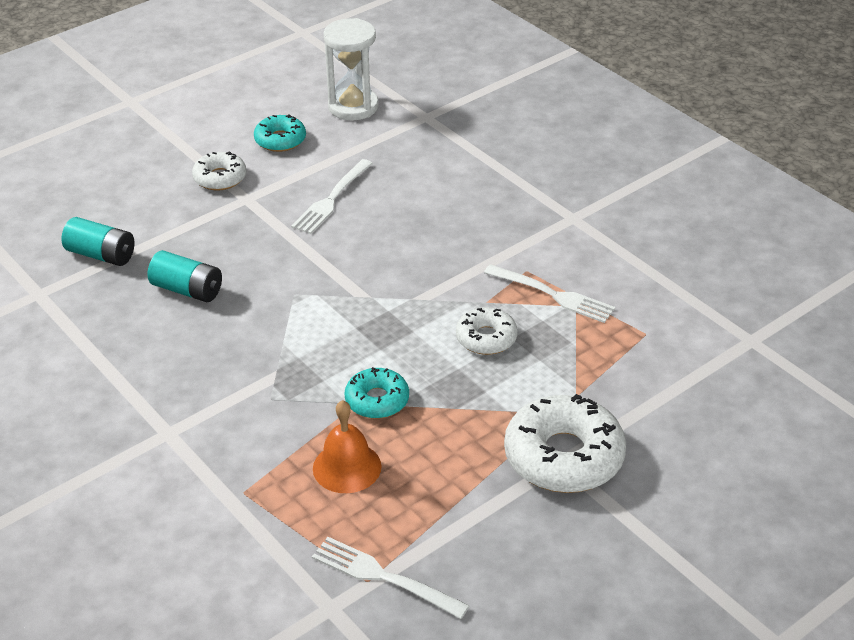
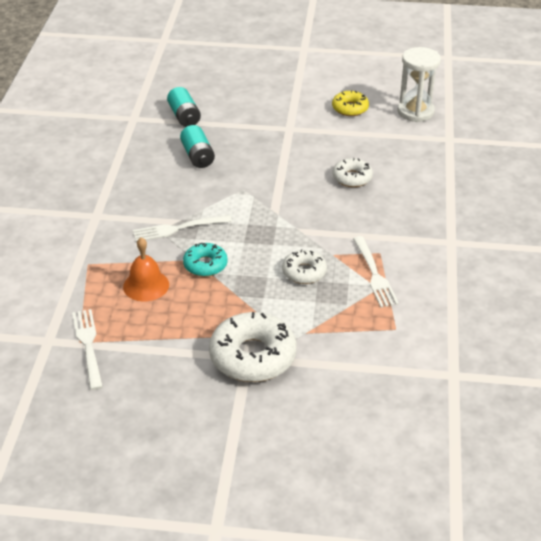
camera: 45 degrees right, 0 degrees up
white donut [192,152,247,190] -> white donut moved to [332,158,373,187]
turquoise donut [254,114,306,152] -> yellow donut [332,90,369,116]
white fork [291,159,373,234] -> white fork moved to [133,215,232,242]

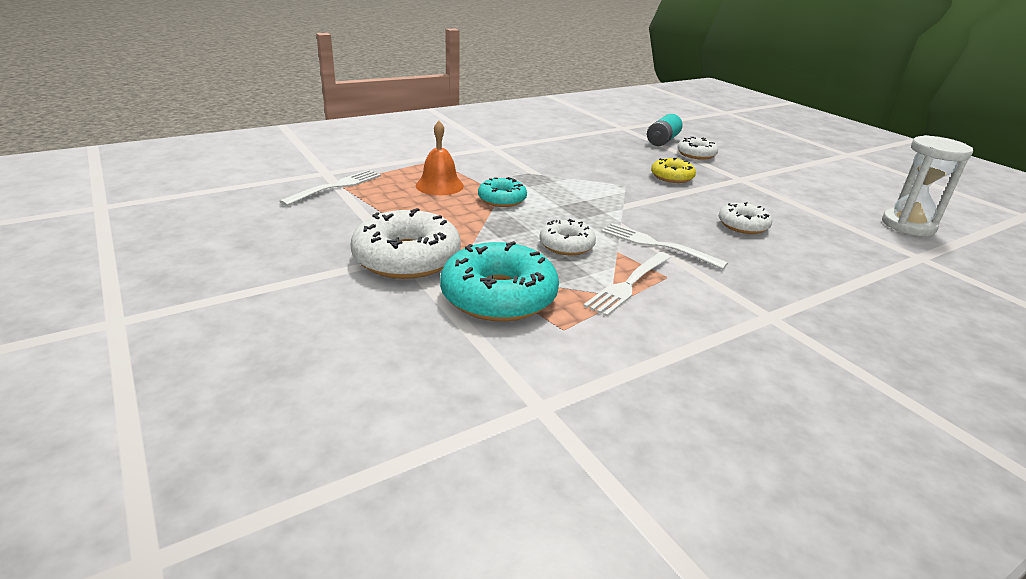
camera: 50 degrees right, 10 degrees down
white fork [133,215,232,242] -> white fork moved to [601,223,728,269]
turquoise battery [180,125,215,168] -> none
yellow donut [332,90,369,116] -> yellow donut moved to [651,158,696,183]
none -> turquoise donut [440,241,559,322]
none -> white donut [677,137,718,160]

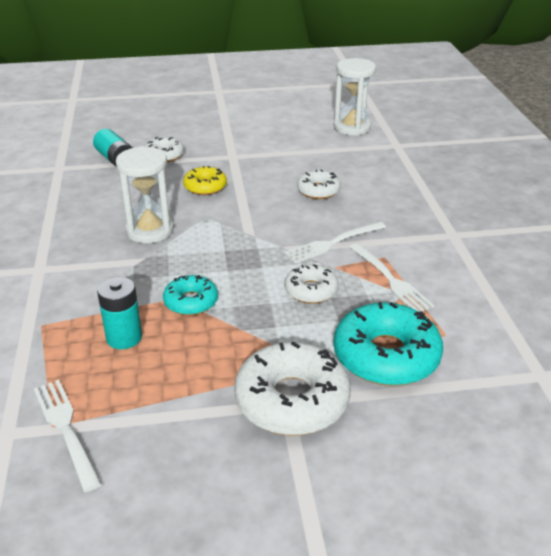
camera: 65 degrees left, 5 degrees up
orange bell [416,121,464,195] -> turquoise battery [97,277,142,349]
none -> white hourglass [116,146,174,243]

